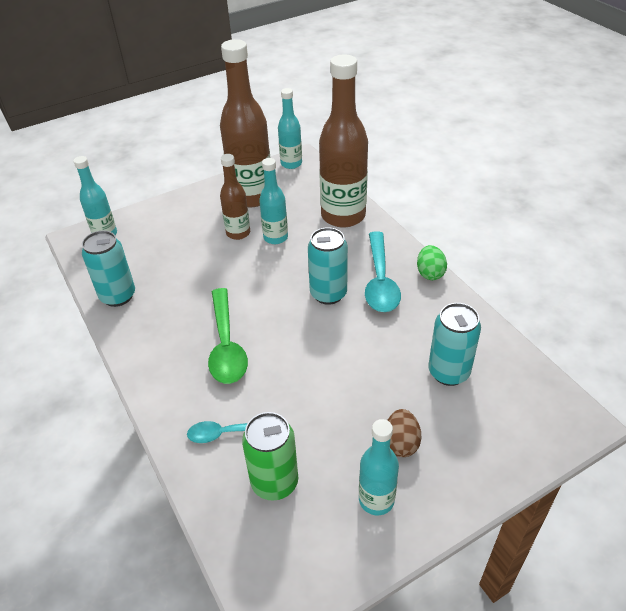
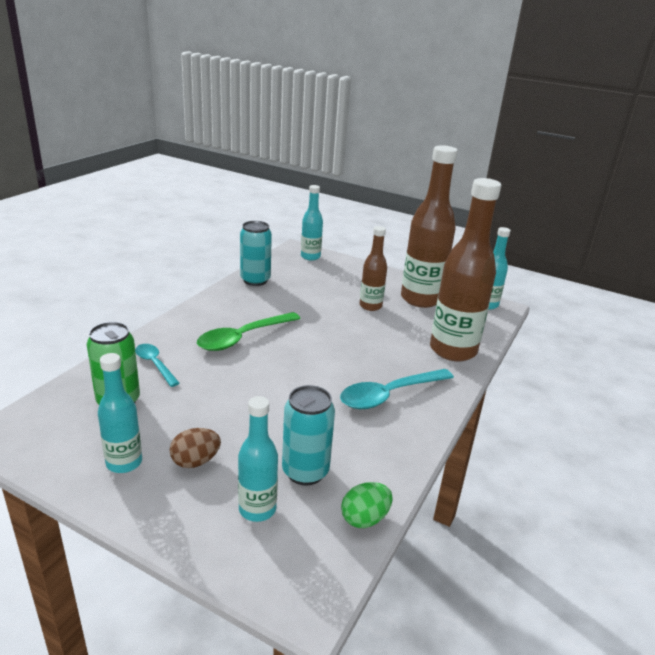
camera: 55 degrees right, 15 degrees down
turquoise bottle [259,158,288,244] -> turquoise bottle moved to [238,396,278,522]
turquoise can [308,227,348,305] -> none
green egg [417,245,447,280] -> green egg moved to [341,482,393,528]

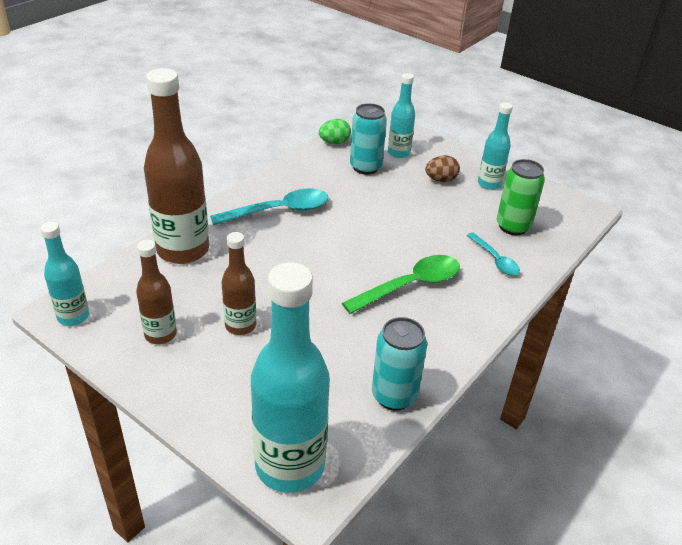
camera: 170 degrees left, 10 degrees up
turquoise bottle [301,185,323,260] -> turquoise bottle [251,262,330,493], size x1.86
brown bottle [401,145,458,308] -> brown bottle [136,240,177,344], size x0.54

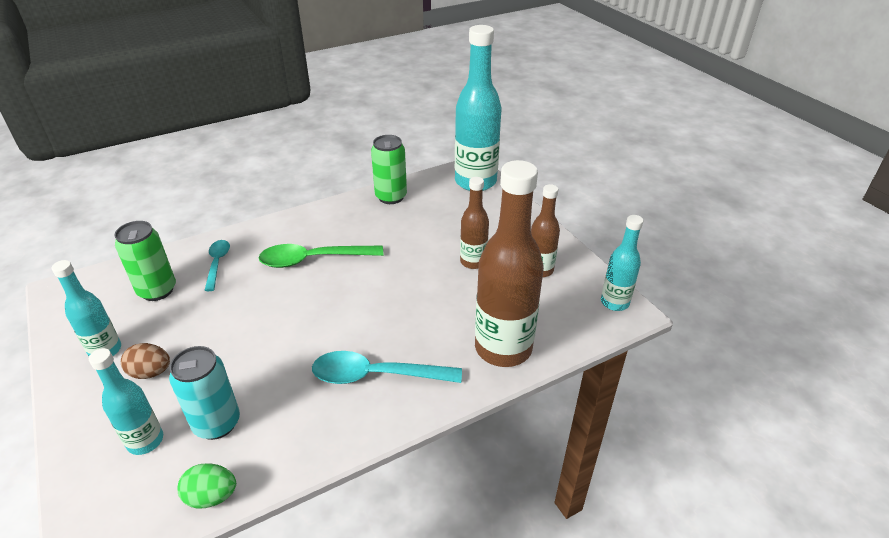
camera: 155 degrees left, 0 degrees up
turquoise can [372,317,427,410] -> green can [371,135,407,204]

